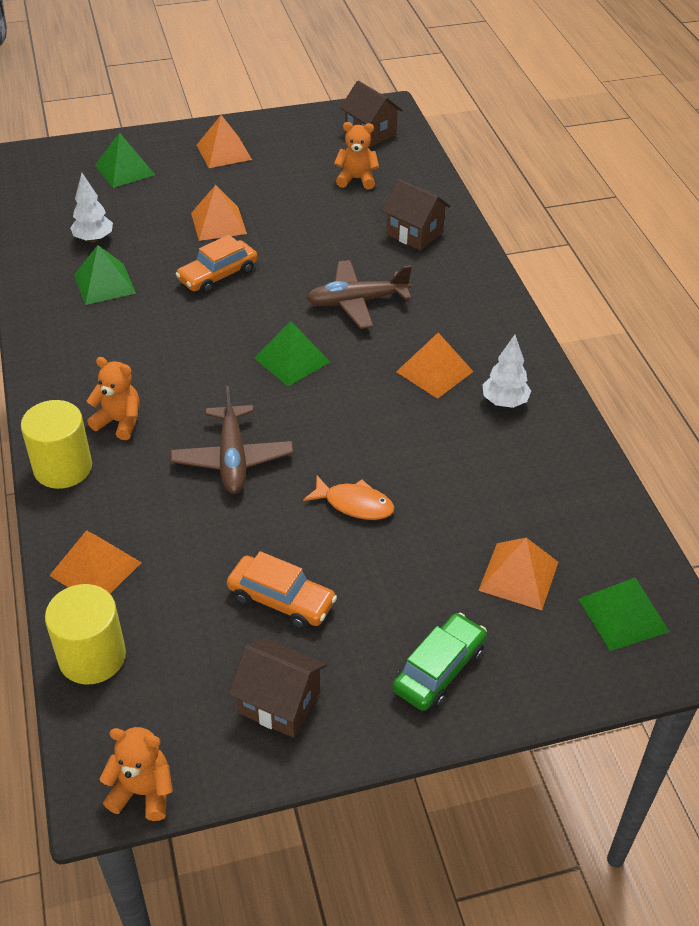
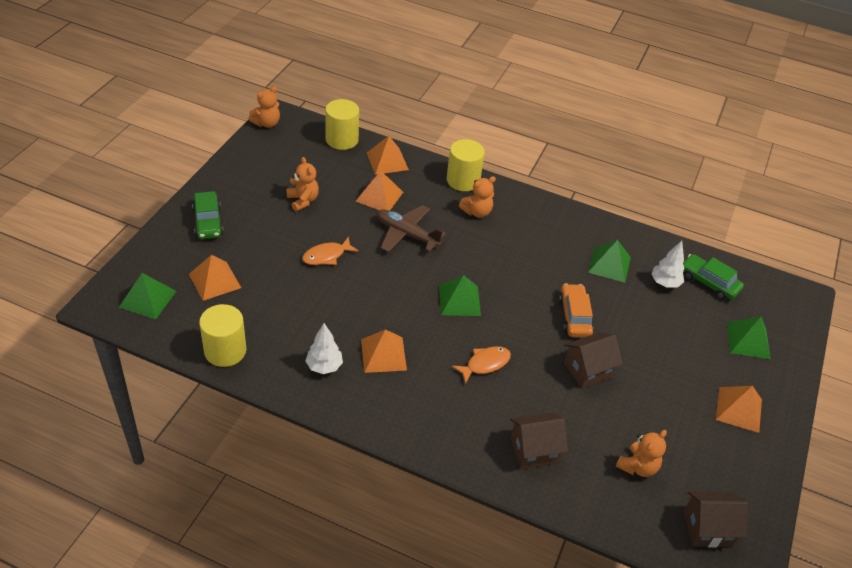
camera: 125 degrees right, 0 degrees up
orange pyramid [191,185,247,241] -> orange pyramid moved to [356,171,403,211]
orange car [227,551,337,629] -> orange teddy bear [286,157,319,211]
brown house [229,638,327,738] -> brown house moved to [564,333,623,388]
brown plane [306,260,412,329] -> orange fish [452,346,511,384]
none -> yellow cylinder [199,304,246,367]
none -> green car [683,254,744,300]

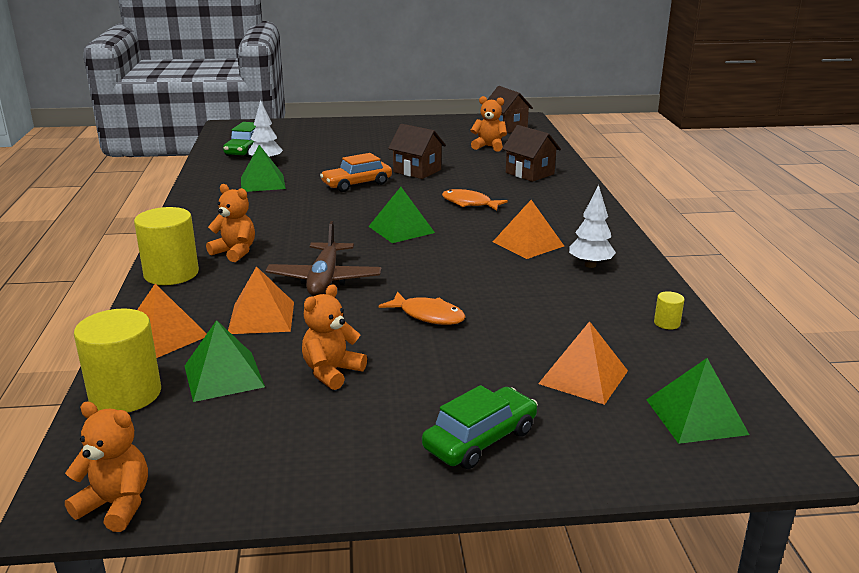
camera: 115 degrees left, 20 degrees down
yellow cylinder [199,304,246,367] -> yellow cylinder [654,291,685,329], size x0.43
orange pyramid [716,386,762,433] -> none
green pyramid [727,316,771,359] -> green pyramid moved to [185,320,265,402]

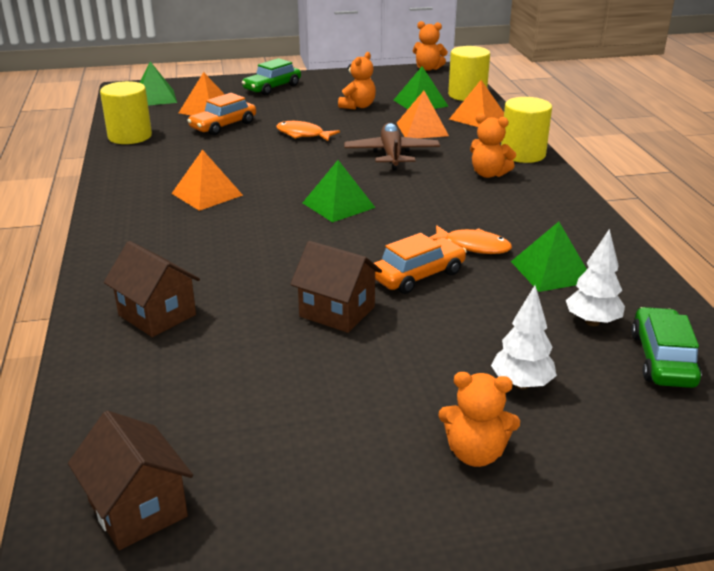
camera: 175 degrees right, 5 degrees up
orange fish [442,189,508,211] -> orange fish moved to [429,225,512,254]
orange teddy bear [471,96,507,151] -> orange teddy bear moved to [438,372,520,467]
white tree [569,185,616,268] -> white tree moved to [491,285,557,389]
yellow cylinder [654,291,685,329] -> yellow cylinder [100,81,152,144], size x2.32
none -> orange car [187,93,256,135]

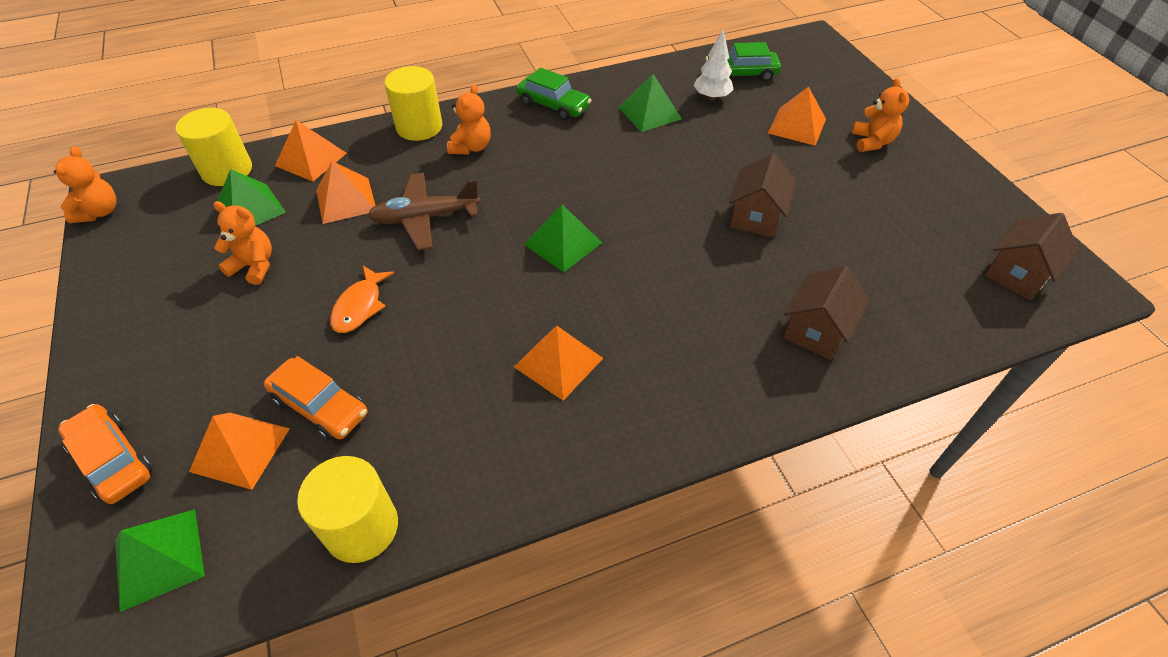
camera: 100 degrees left, 20 degrees up
green car [242,58,301,95] -> green car moved to [516,68,592,121]
orange car [374,233,467,294] -> orange car moved to [58,404,153,504]
orange fish [429,225,512,254] -> none
white tree [491,285,557,389] -> orange pyramid [768,87,826,146]

